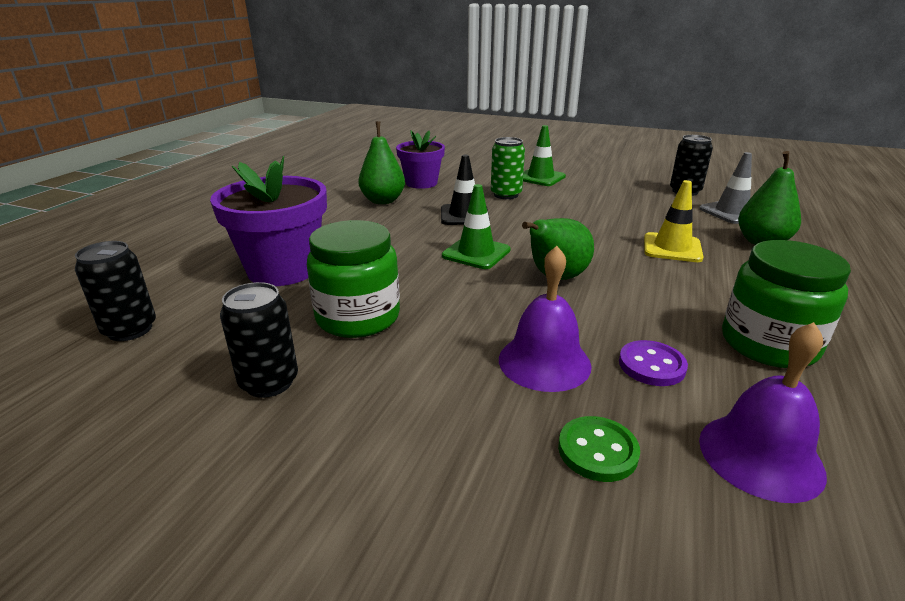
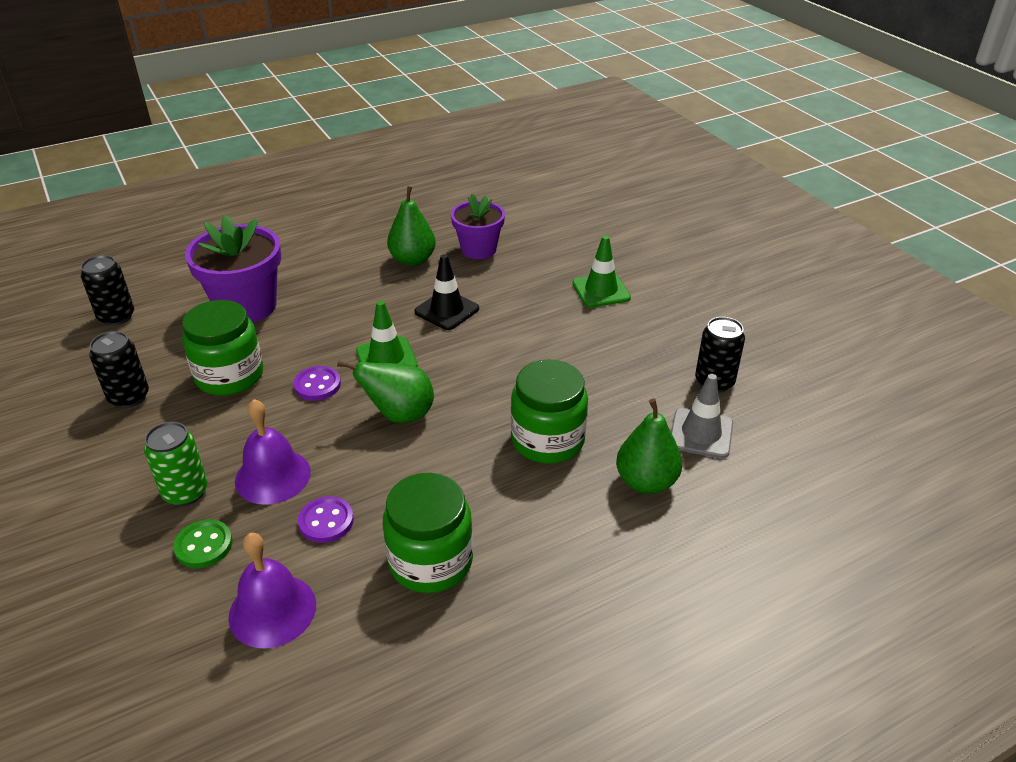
camera: 40 degrees right, 10 degrees up
green can [491,137,525,199] -> green can moved to [144,422,208,506]
yellow traffic cone [644,180,704,262] -> green jar [511,359,588,464]
none -> purple button [294,366,341,401]

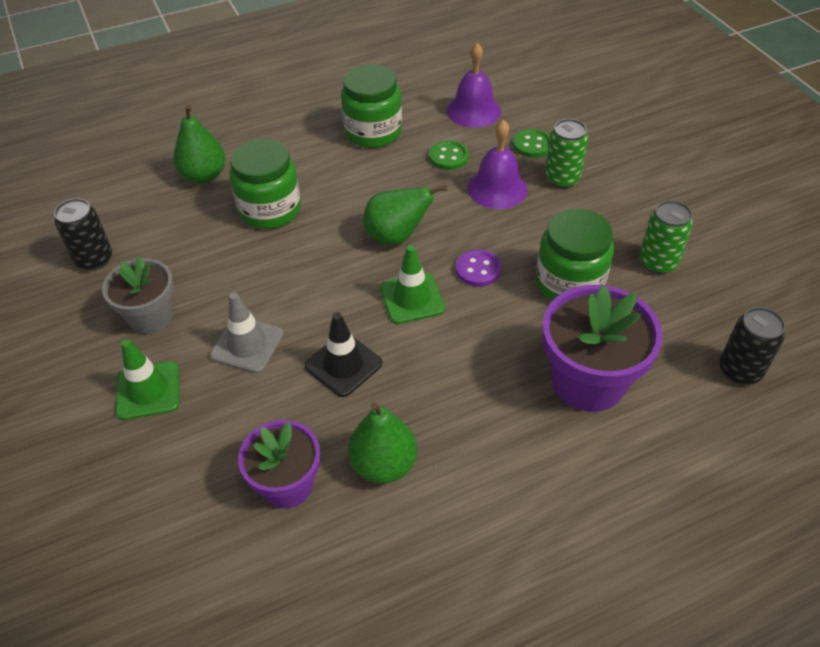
camera: 175 degrees left, 10 degrees up
black can [89,331,149,408] -> green can [639,200,693,274]
purple button [298,496,354,543] -> green button [429,140,469,170]
grey traffic cone [671,374,733,458] -> grey traffic cone moved to [210,292,284,373]
none -> grey flower pot [102,256,174,334]

